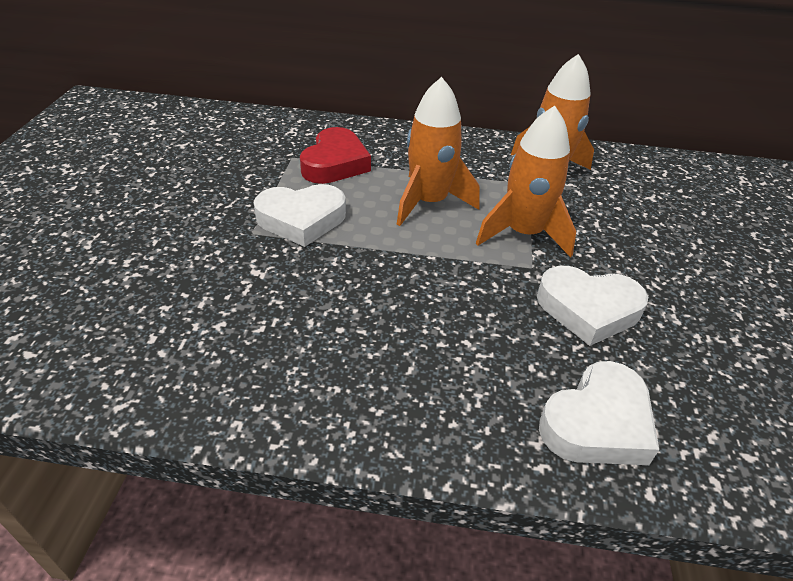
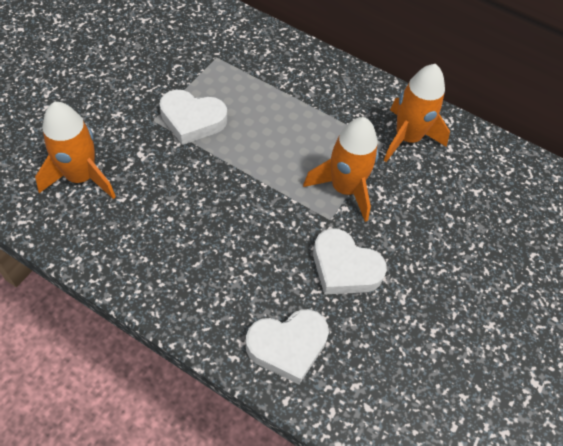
camera: 20 degrees right, 15 degrees up
red heart [300,127,371,184] -> none
orange rocket [397,77,480,226] -> orange rocket moved to [35,102,116,199]

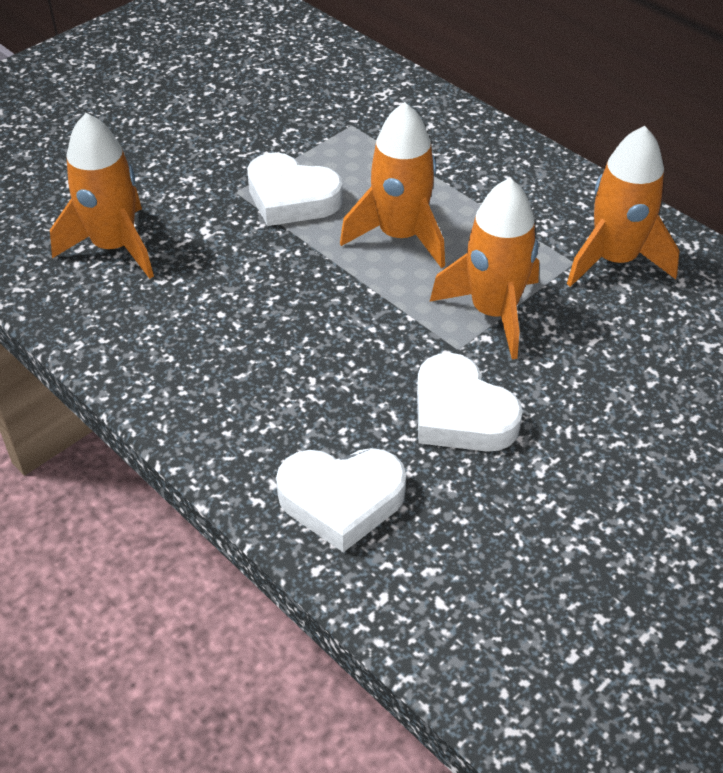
camera: 20 degrees right, 10 degrees down
none -> orange rocket [340,102,445,268]

